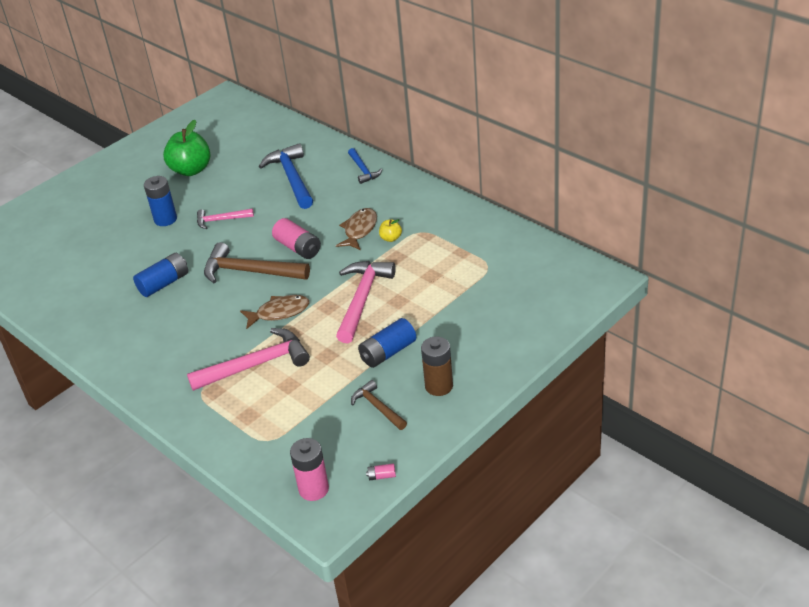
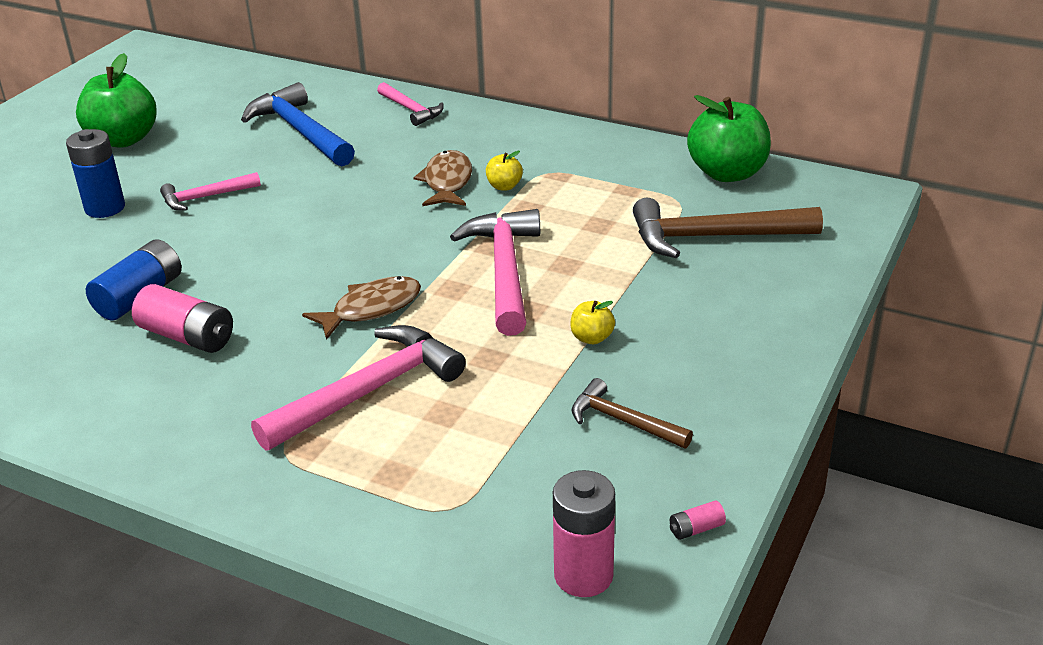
camera: 20 degrees left, 5 degrees down
brown hammer [204,242,310,283] -> brown hammer moved to [633,198,823,258]
pink battery [272,218,321,259] -> pink battery moved to [132,284,233,353]
blue hammer [348,148,382,184] -> pink hammer [377,82,444,126]
blue battery [358,318,416,368] -> yellow apple [570,301,615,344]
brown battery [421,336,453,396] -> none
none -> green apple [687,95,771,182]

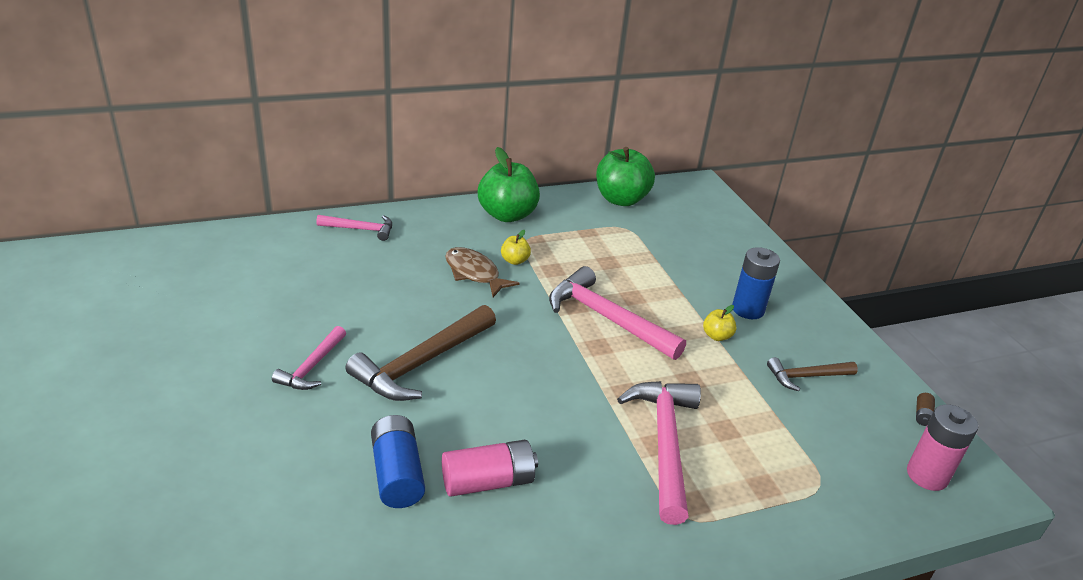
camera: 50 degrees left, 0 degrees up
blue battery [66,129,125,218] -> blue battery moved to [732,247,780,319]
green apple [76,53,157,148] -> green apple moved to [478,147,540,222]
blue hammer [241,82,355,166] -> none
brown fish [302,276,421,340] -> none
brown hammer [633,198,823,258] -> brown hammer moved to [346,305,496,401]
pink battery [670,501,726,540] -> brown battery [916,393,935,426]

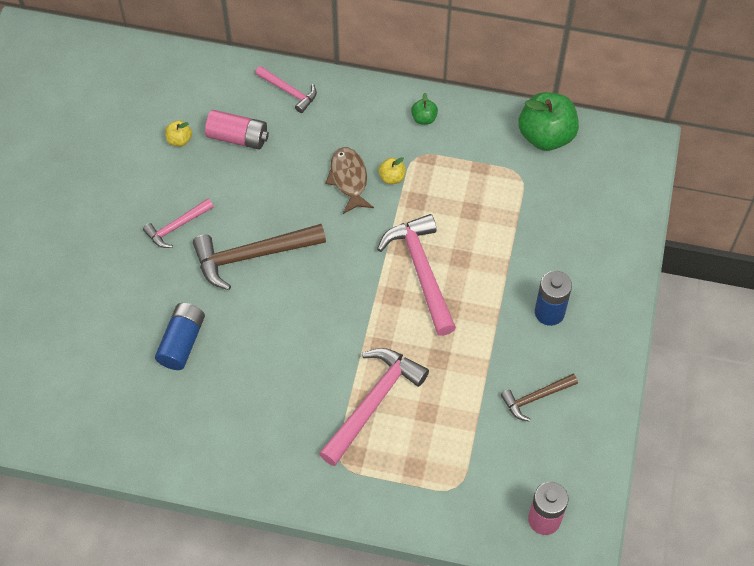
camera: 35 degrees right, 25 degrees up
pink battery [442,440,538,497] -> pink battery moved to [205,110,269,149]
green apple [478,147,540,222] -> green apple [411,93,438,125], size x0.45
yellow apple [703,305,737,341] -> yellow apple moved to [165,120,192,147]
brown hammer [767,357,858,391] -> brown hammer turned 45 degrees counterclockwise [501,374,578,421]
brown battery [916,393,935,426] -> none

